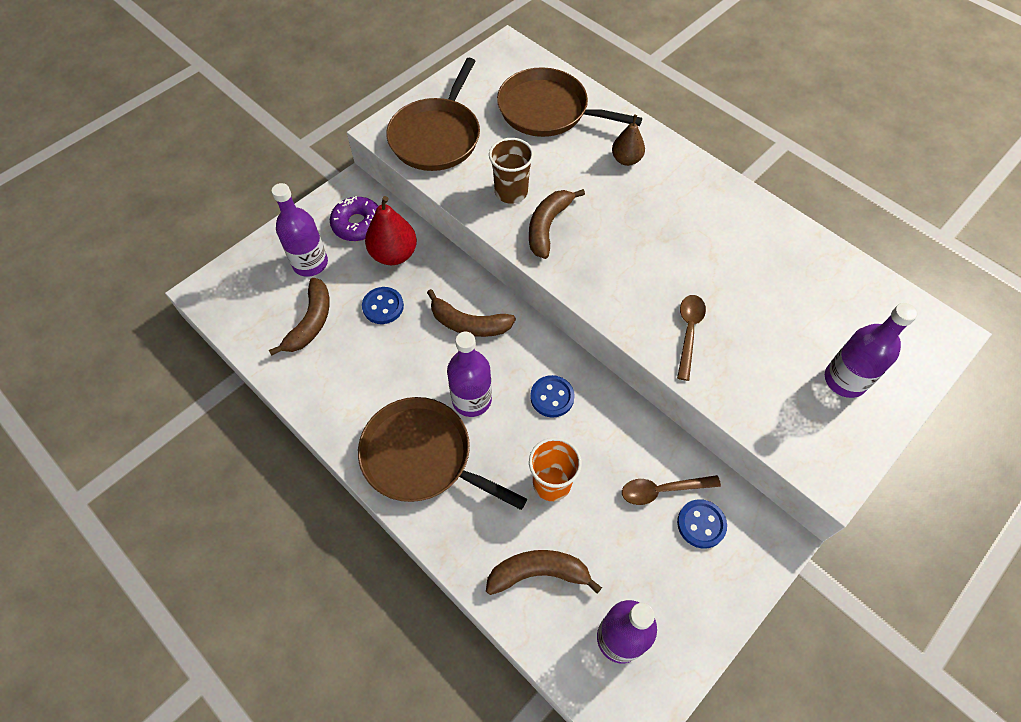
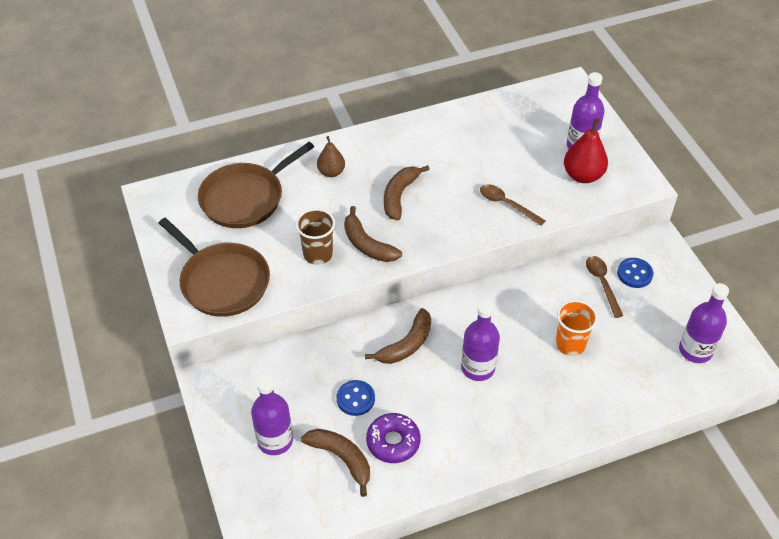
camera: 65 degrees left, 10 degrees down
purple donut [330,196,378,241] -> purple donut moved to [366,413,420,463]
brown pan [358,397,527,510] -> none
red pear [365,196,417,265] -> red pear moved to [564,119,608,183]
brown banana [486,550,602,595] -> brown banana moved to [384,165,430,220]
blue button [530,375,575,417] -> none
brown spoon [622,475,721,505] -> brown spoon turned 150 degrees clockwise [586,256,623,318]

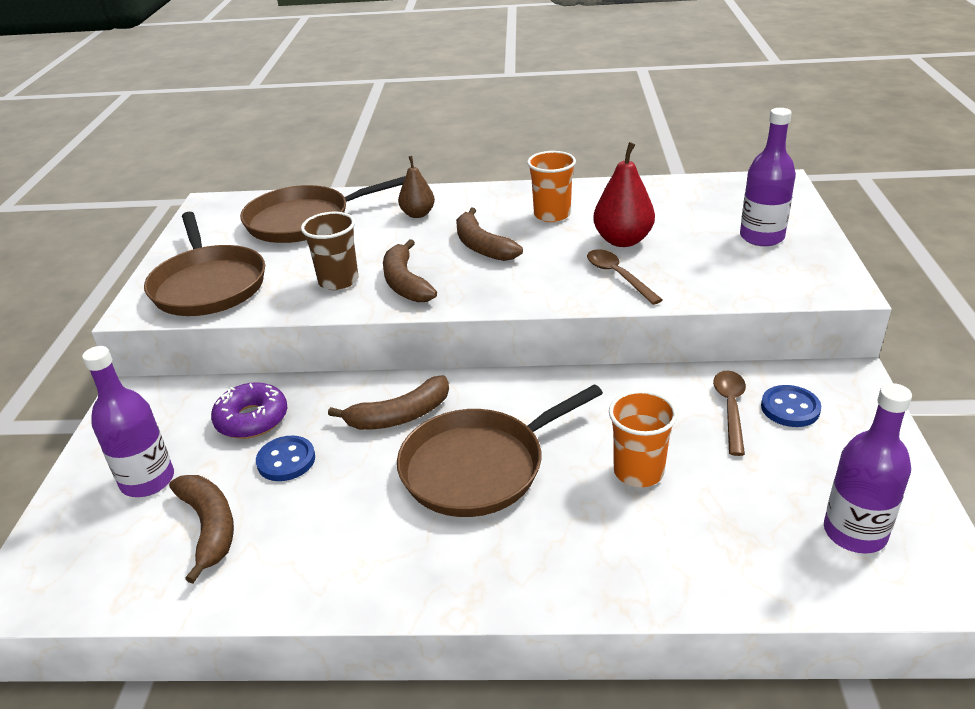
camera: 25 degrees right, 15 degrees down
purple donut [366,413,420,463] -> purple donut moved to [211,382,287,439]
brown banana [384,165,430,220] -> brown banana turned 75 degrees counterclockwise [456,208,523,261]
purple bottle [461,301,500,381] -> brown pan [397,384,603,517]
red pear [564,119,608,183] -> red pear moved to [593,142,655,247]
none -> orange cup [527,151,576,222]

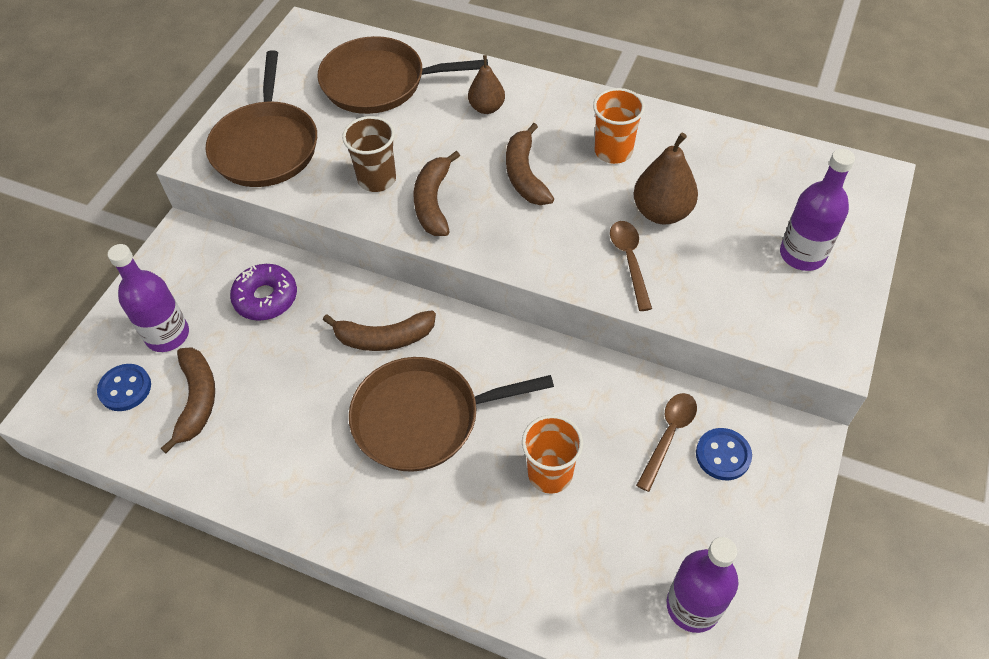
camera: 20 degrees right, 20 degrees up
blue button [256,435,315,481] -> blue button moved to [97,364,151,411]
red pear [593,142,655,247] -> brown pear [633,133,698,224]

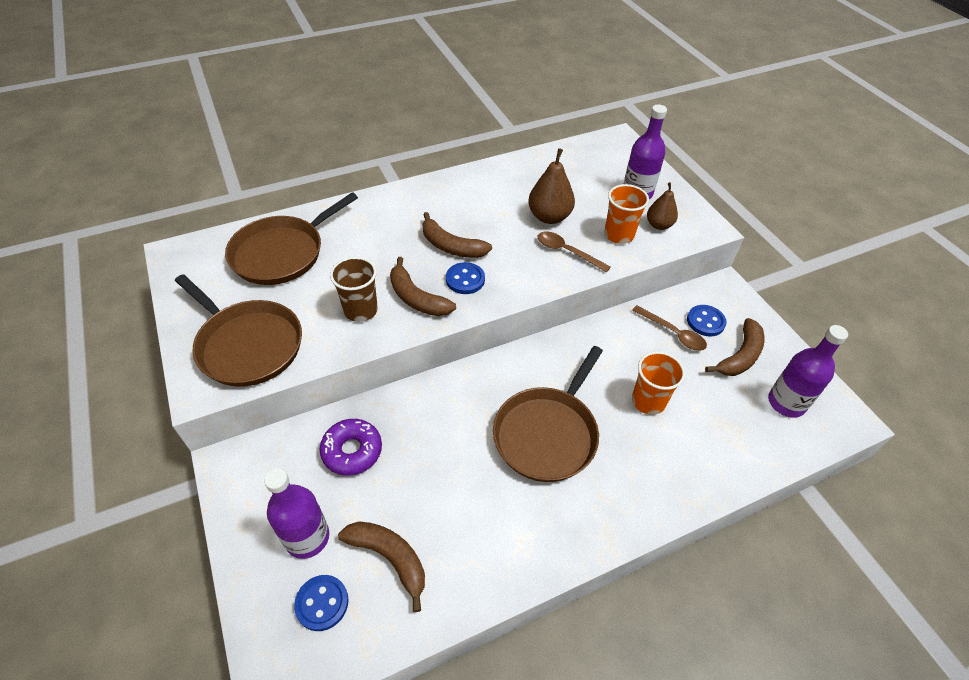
camera: 50 degrees left, 5 degrees down
brown banana [323,310,436,351] -> brown banana moved to [705,318,764,376]
brown pear [468,55,505,114] -> brown pear moved to [647,182,678,230]
orange cup [593,88,645,164] -> orange cup moved to [604,184,649,244]
brown spoon [636,393,697,492] -> brown spoon turned 150 degrees clockwise [632,305,707,351]
none -> blue button [446,262,485,294]

